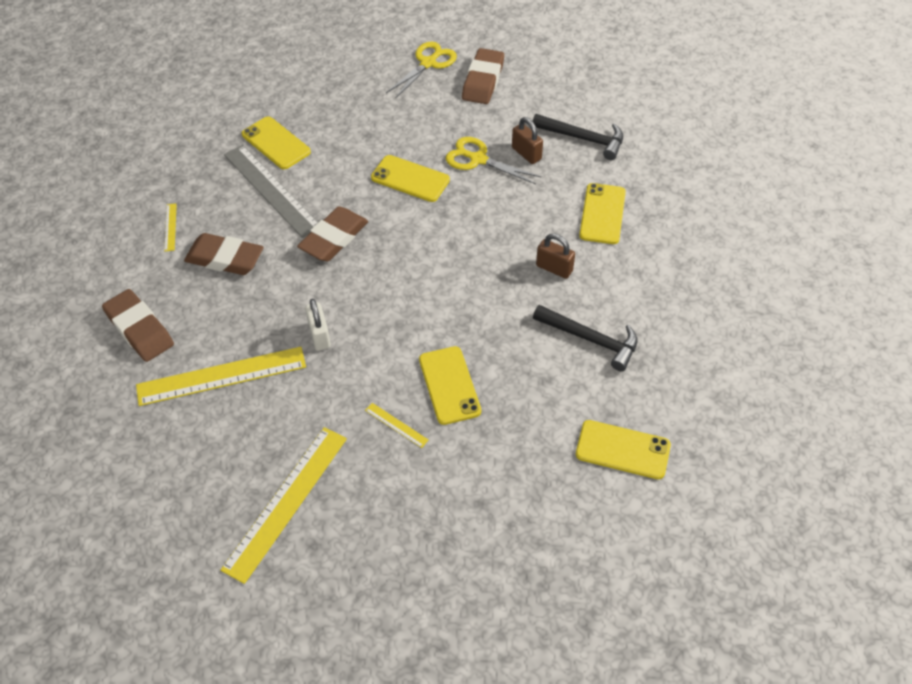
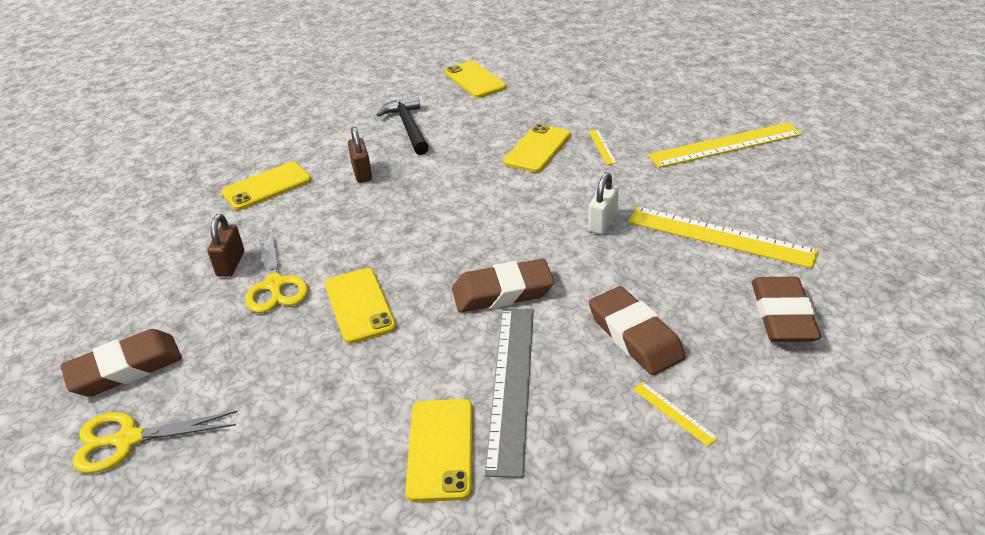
camera: 135 degrees left, 15 degrees down
yellow ruler [164,203,177,251] -> yellow ruler turned 75 degrees counterclockwise [633,382,718,446]
black hammer [533,114,623,160] -> none

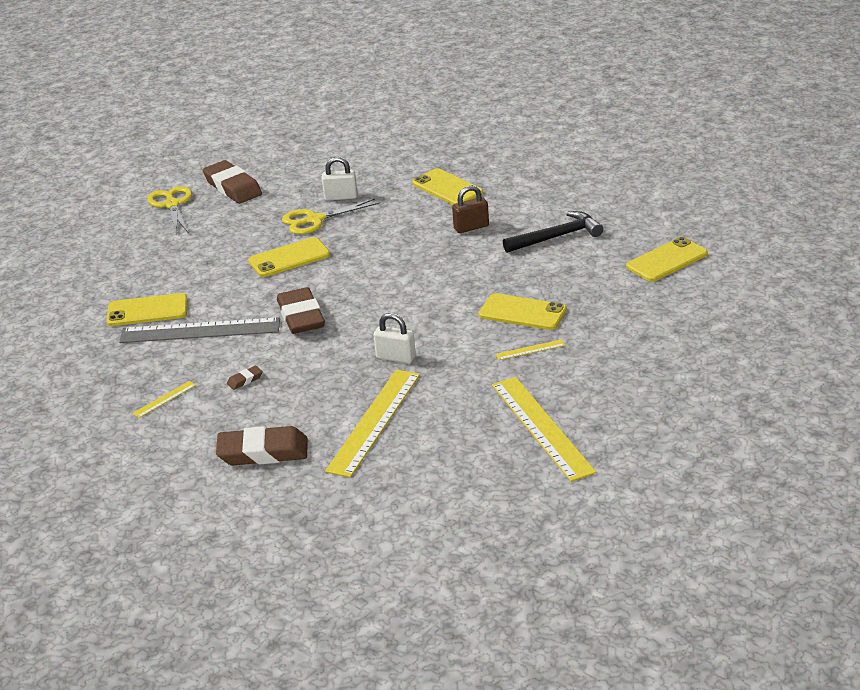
camera: 85 degrees right, 5 degrees down
brown padlock [207,214,244,277] -> white padlock [322,157,357,201]
brown eraser [589,286,686,375] -> brown eraser [227,366,263,390], size x0.42

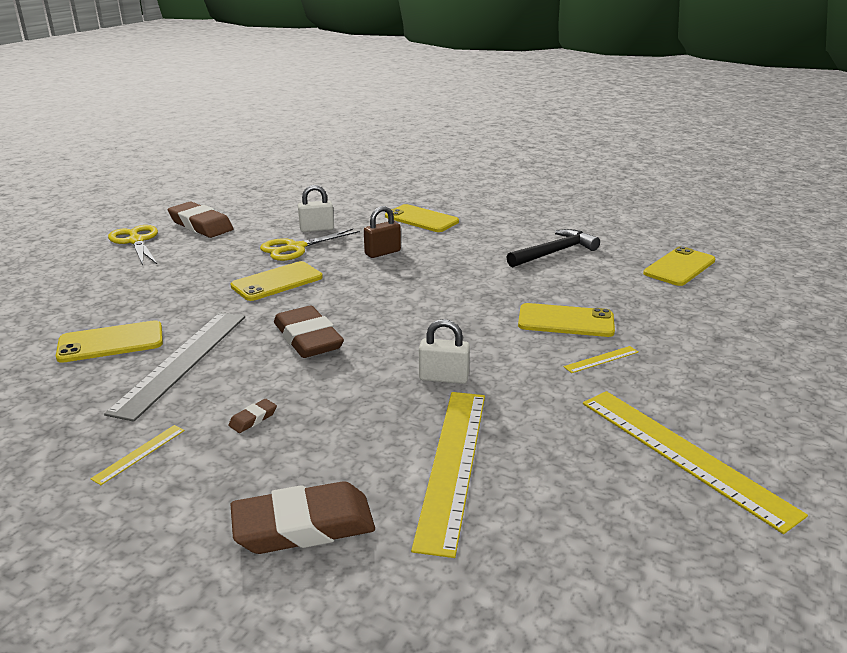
camera: 15 degrees left, 5 degrees down
grey ruler [119,317,280,343] -> grey ruler turned 60 degrees counterclockwise [104,312,245,422]
brown padlock [452,185,489,233] -> brown padlock moved to [364,206,401,258]

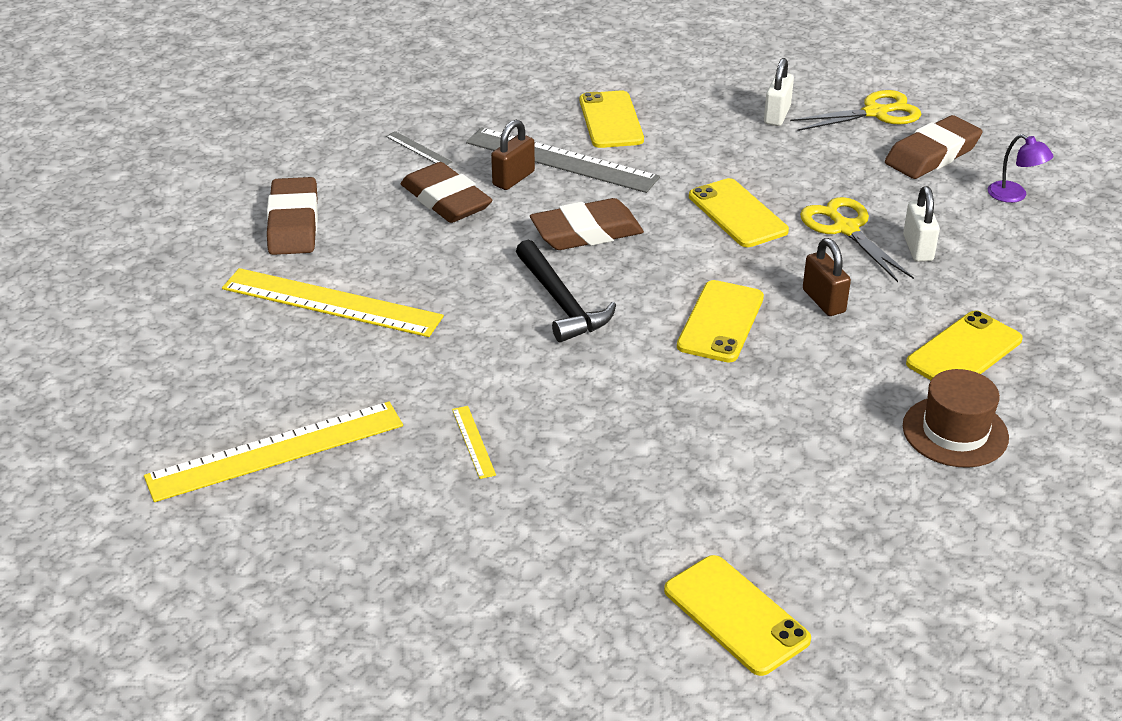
camera: 100 degrees right, 10 degrees up
yellow ruler [90,425,185,485] -> grey ruler [386,131,452,165]
brown eraser [228,399,277,433] -> brown eraser [401,162,492,223], size x2.38
white padlock [419,319,470,384] -> white padlock moved to [764,58,794,126]
black hammer [506,229,600,267] -> black hammer moved to [516,240,616,342]
yellow phone [518,303,615,337] -> yellow phone moved to [677,280,764,363]
none -> brown padlock [491,120,535,190]
none -> brown hat [903,369,1009,468]
none -> purple lamp [988,134,1053,203]

